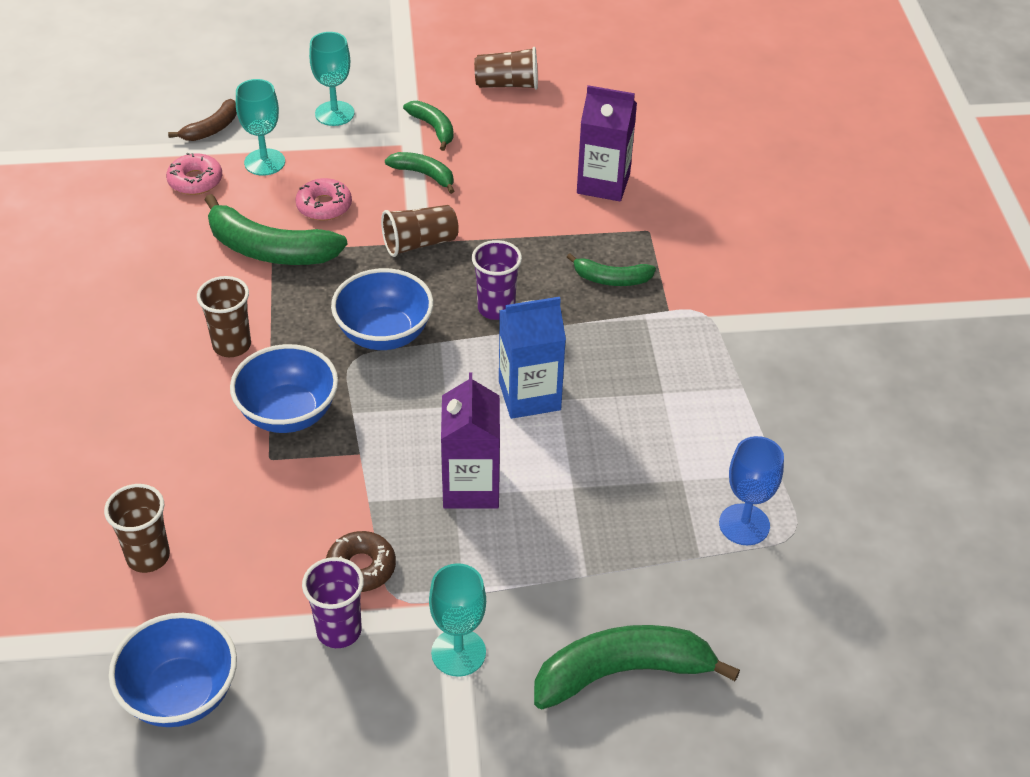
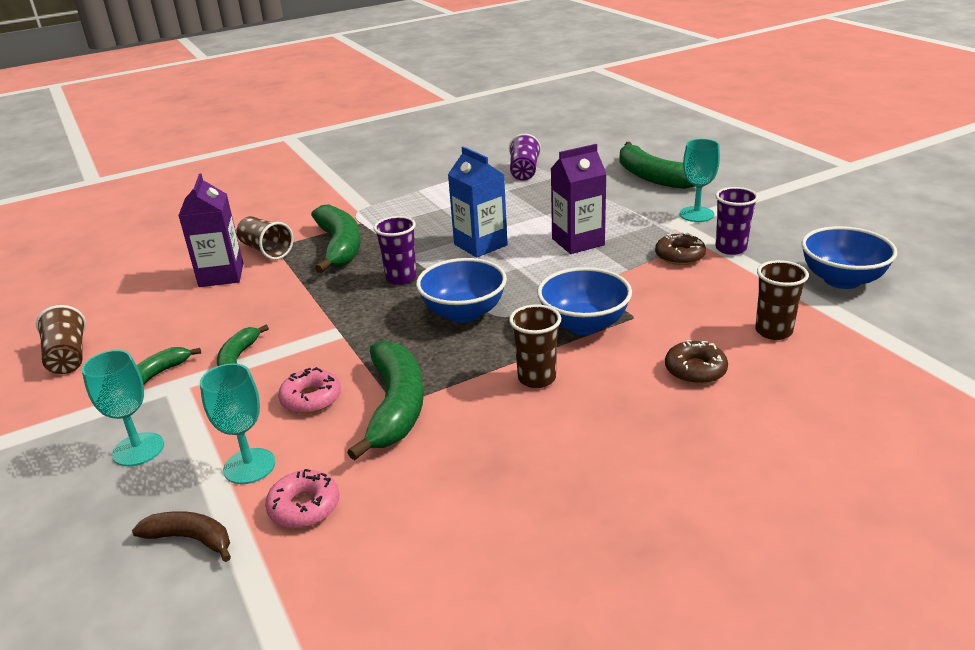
camera: 110 degrees left, 15 degrees down
brown cup [381,205,459,257] -> brown cup moved to [236,216,294,260]
green banana [567,253,656,286] -> green banana [311,204,361,273], size x1.82
blue goblet [719,436,784,545] -> purple cup [509,134,541,180]
none -> brown donut [665,340,728,384]

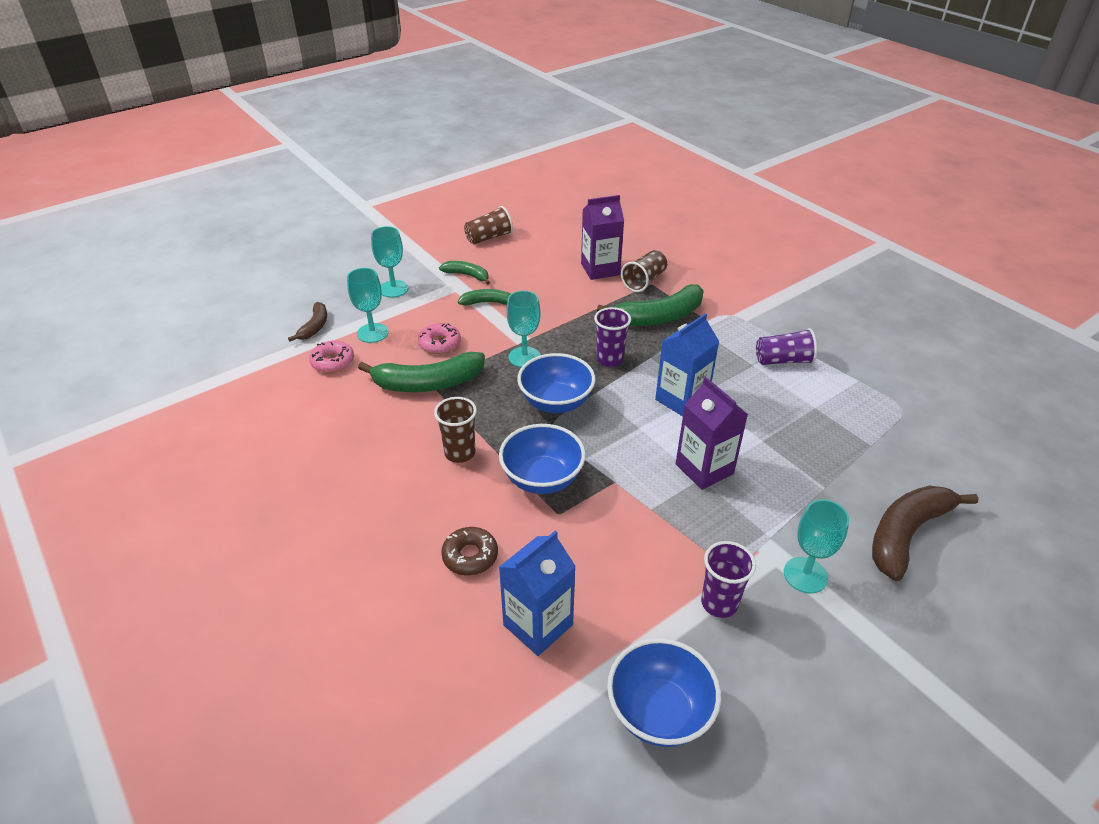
camera: 80 degrees right, 10 degrees up
purple cup [509,134,541,180] -> purple cup moved to [756,328,817,365]
green banana [619,142,695,189] -> brown banana [872,486,978,581]
brown donut [655,233,706,265] -> none
brown cup [755,260,809,340] -> blue carton [499,530,576,656]
none -> turquoise goblet [507,290,541,368]

